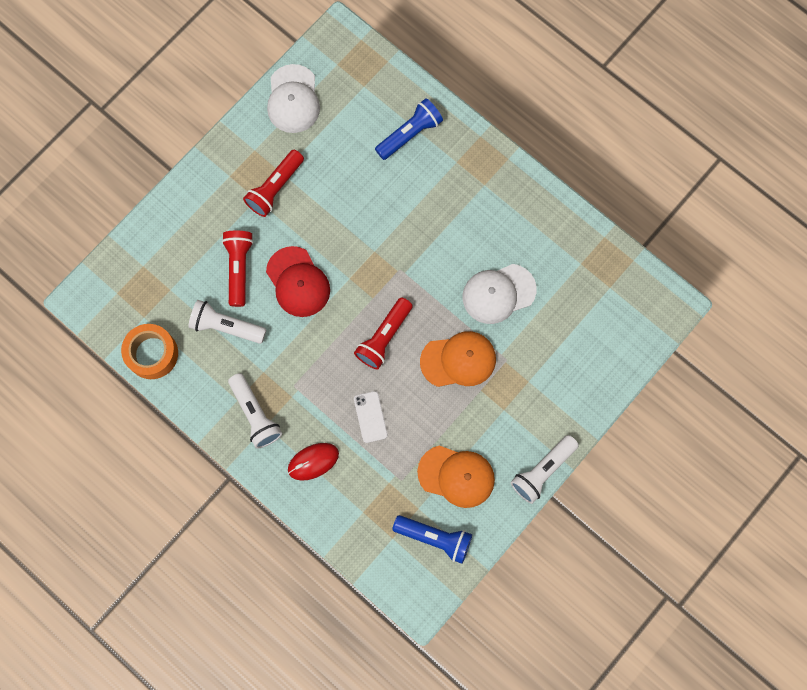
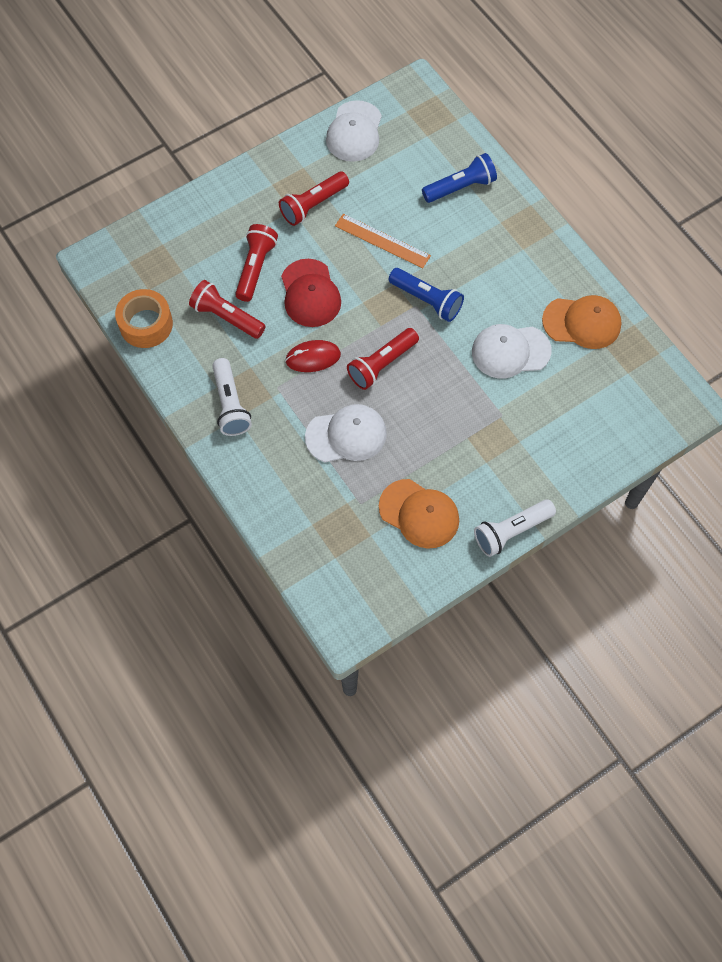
camera: 15 degrees right, 10 degrees down
white flashlight [188,300,266,344] -> red flashlight [189,280,266,339]
red mouse [288,443,339,481] -> red mouse moved to [285,340,341,372]
white phone [354,391,388,443] -> white cap [305,404,387,462]
blue flashlight [392,515,472,564] -> blue flashlight moved to [388,268,464,322]
orange cap [420,331,496,387] -> orange cap moved to [542,295,622,349]
none -> orange ruler [335,214,431,268]

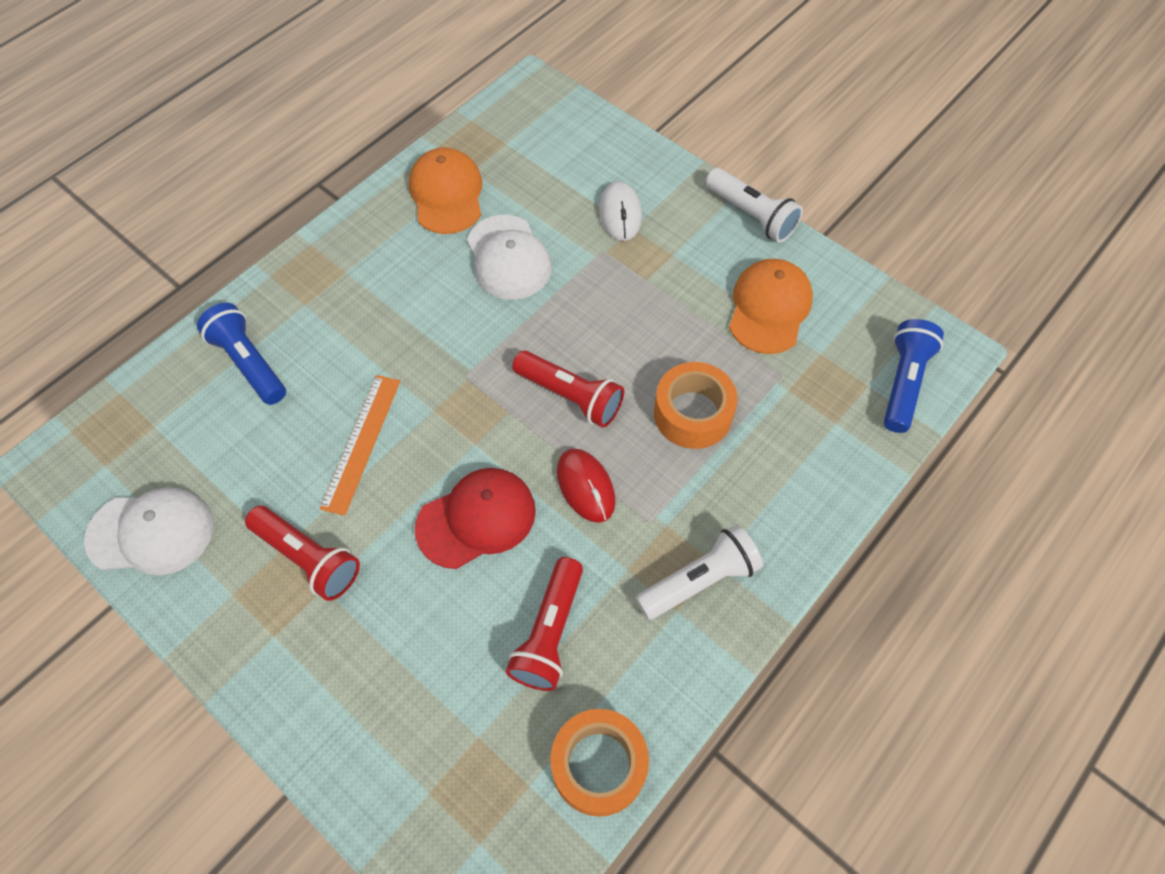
camera: 105 degrees left, 5 degrees down
red flashlight [235,224,278,302] -> none
white cap [305,404,387,462] -> orange tape [654,362,738,449]
blue flashlight [388,268,464,322] -> blue flashlight moved to [884,319,944,433]
none -> white mouse [599,181,642,241]

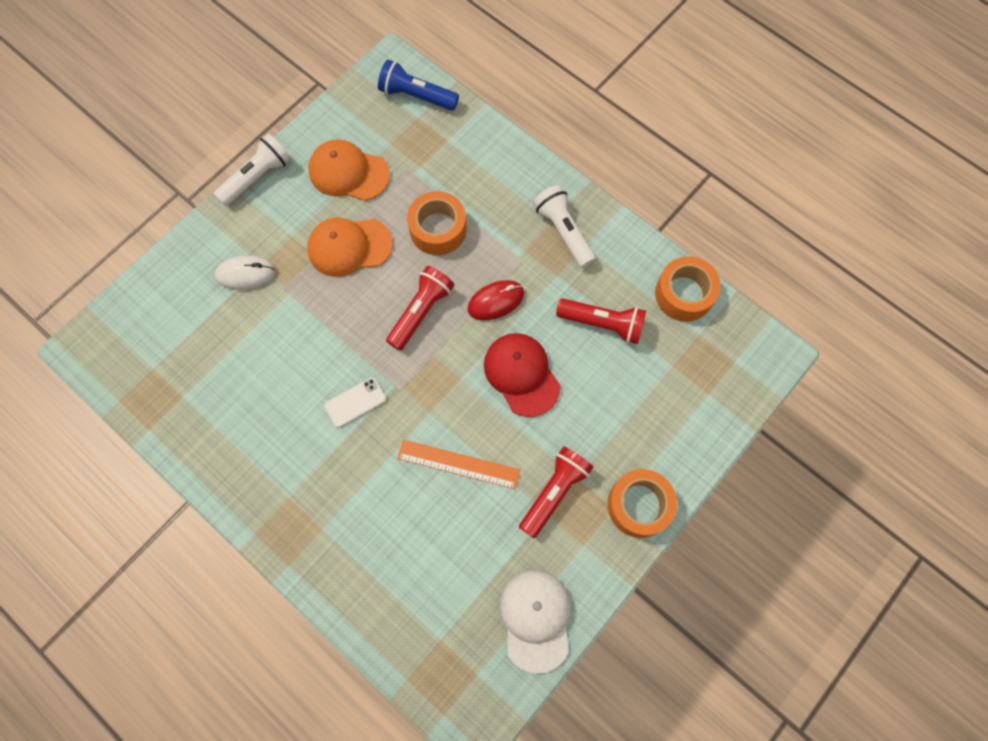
camera: 90 degrees left, 10 degrees up
blue flashlight [197,303,286,405] -> none
orange cap [409,148,482,234] -> orange cap moved to [307,218,393,277]
white cap [467,215,552,300] -> none
none -> white phone [324,377,386,428]
none -> orange tape [608,469,677,538]

